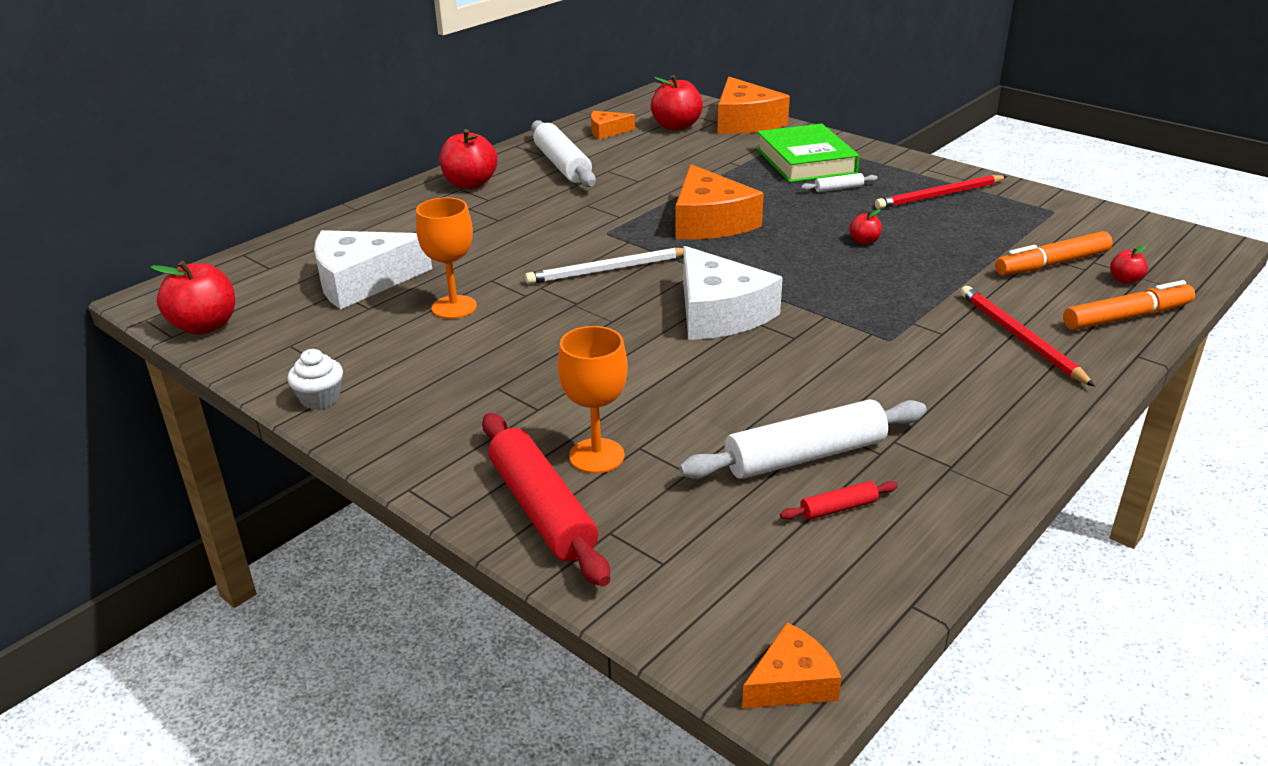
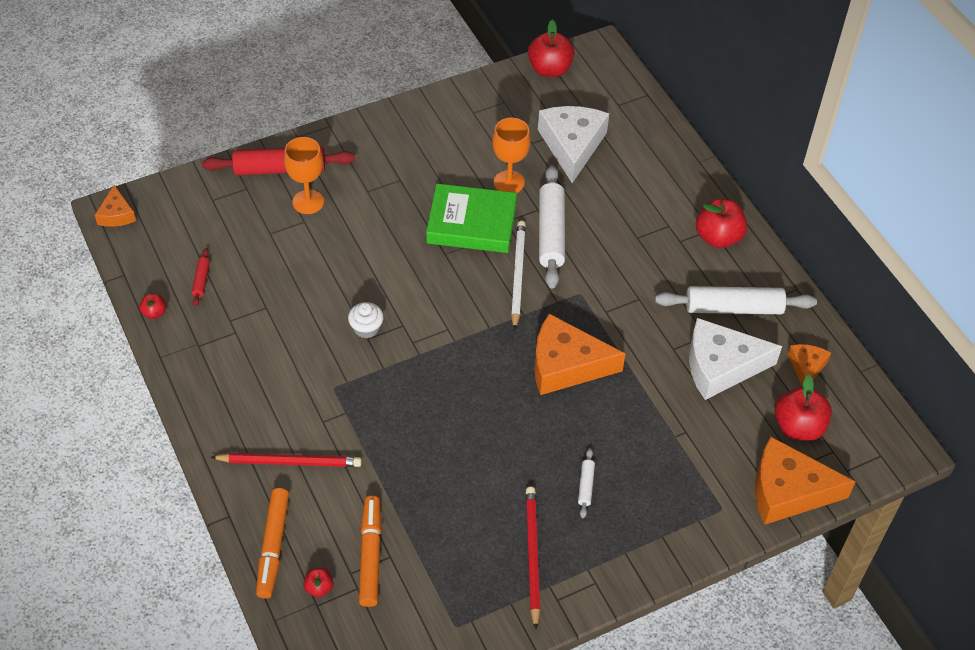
camera: 110 degrees right, 20 degrees up
white cupcake [287,349,343,410] -> white cupcake moved to [348,302,384,338]
white rolling pin [679,399,927,479] -> white rolling pin moved to [539,165,565,289]
white cheese [683,246,783,340] -> white cheese moved to [689,318,782,400]
green book [756,124,859,182] -> green book moved to [426,184,517,253]
red apple [849,209,882,245] -> red apple moved to [139,294,166,319]

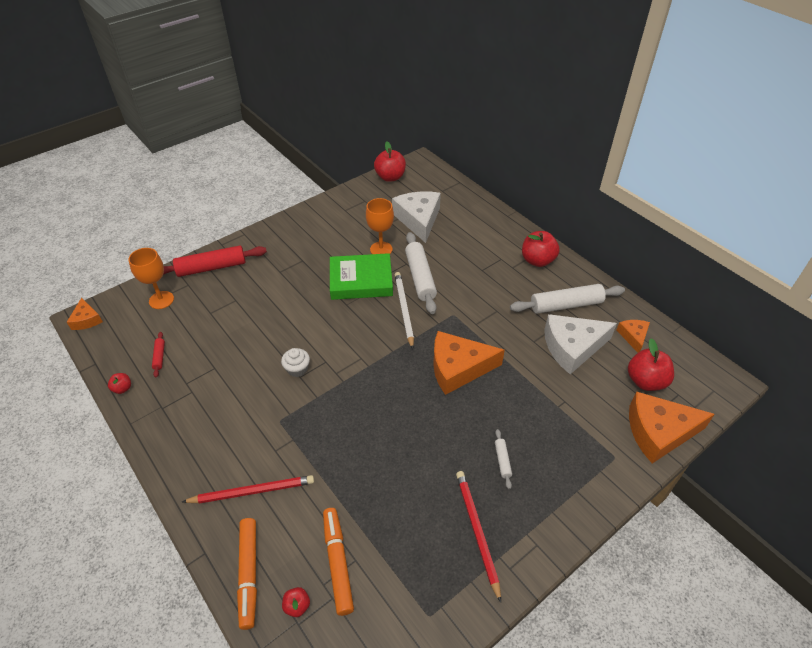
camera: 10 degrees left, 5 degrees down
orange goblet [284,137,324,214] -> orange goblet moved to [128,248,174,309]

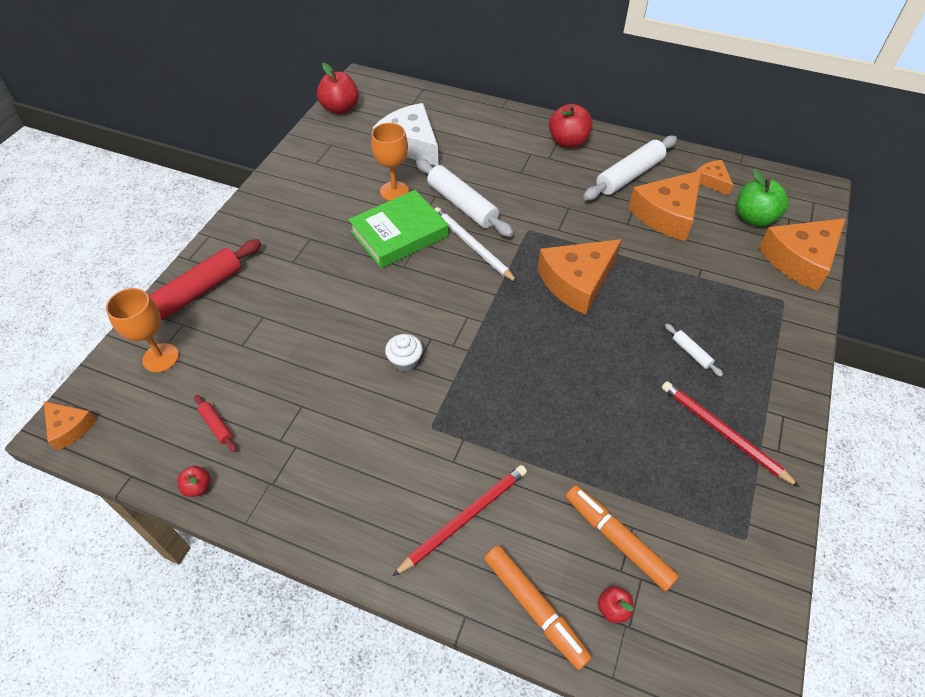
camera: 30 degrees left, 5 degrees up
white cheese [544,314,617,374] -> orange cheese [628,170,702,241]
red apple [628,338,674,391] -> green apple [737,169,789,227]

